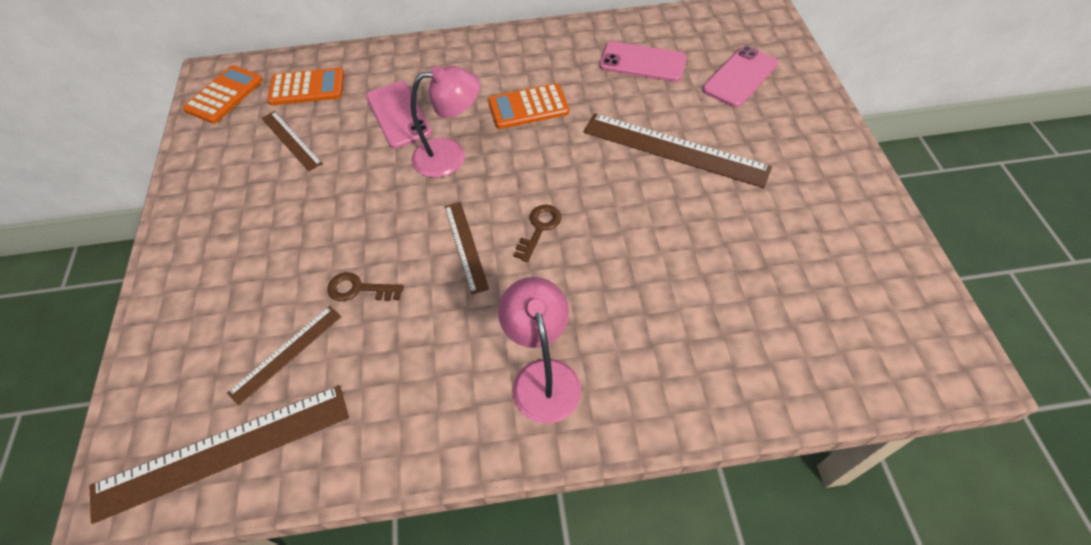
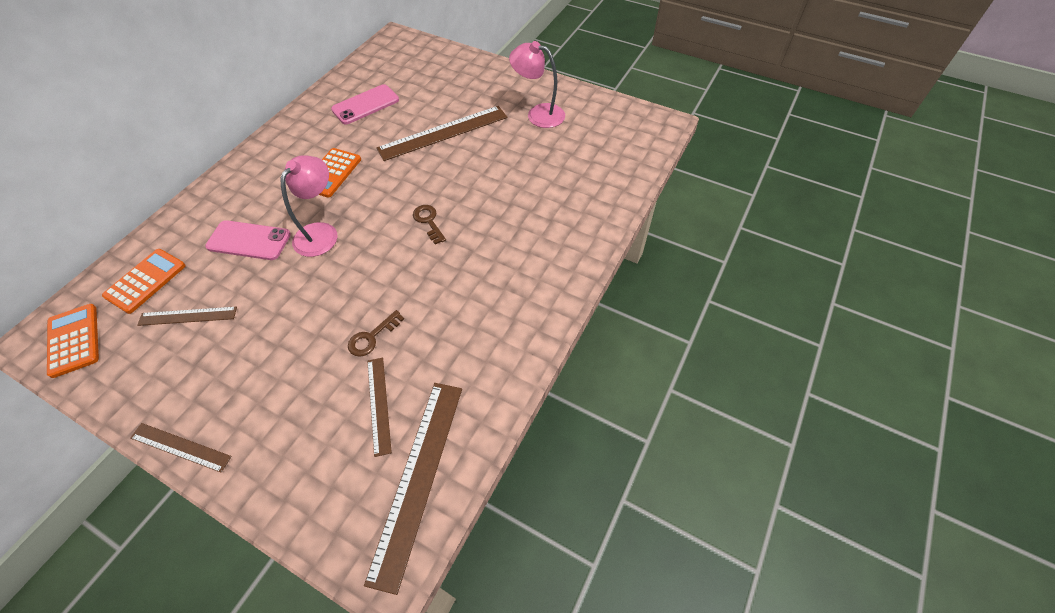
camera: 55 degrees left, 0 degrees up
brown ruler [445,202,489,295] -> brown ruler moved to [130,423,232,472]
pink lamp [498,277,581,424] -> pink lamp moved to [509,41,565,128]
pink phone [702,46,778,107] -> none

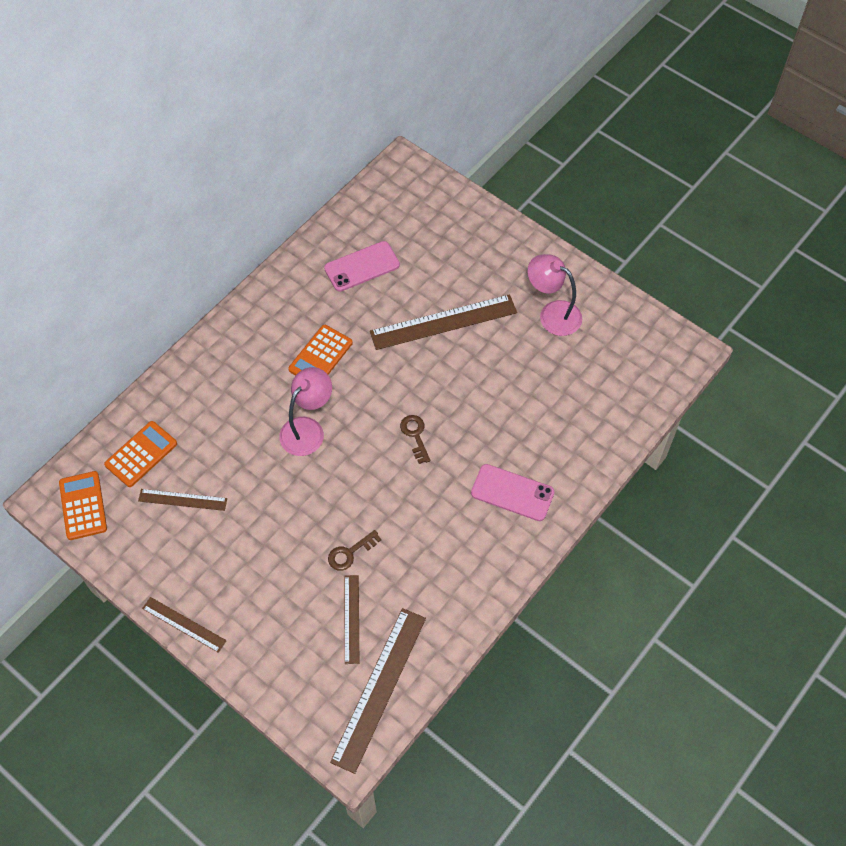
camera: 10 degrees right, 5 degrees up
pink phone [205,220,291,260] -> pink phone moved to [471,464,555,521]

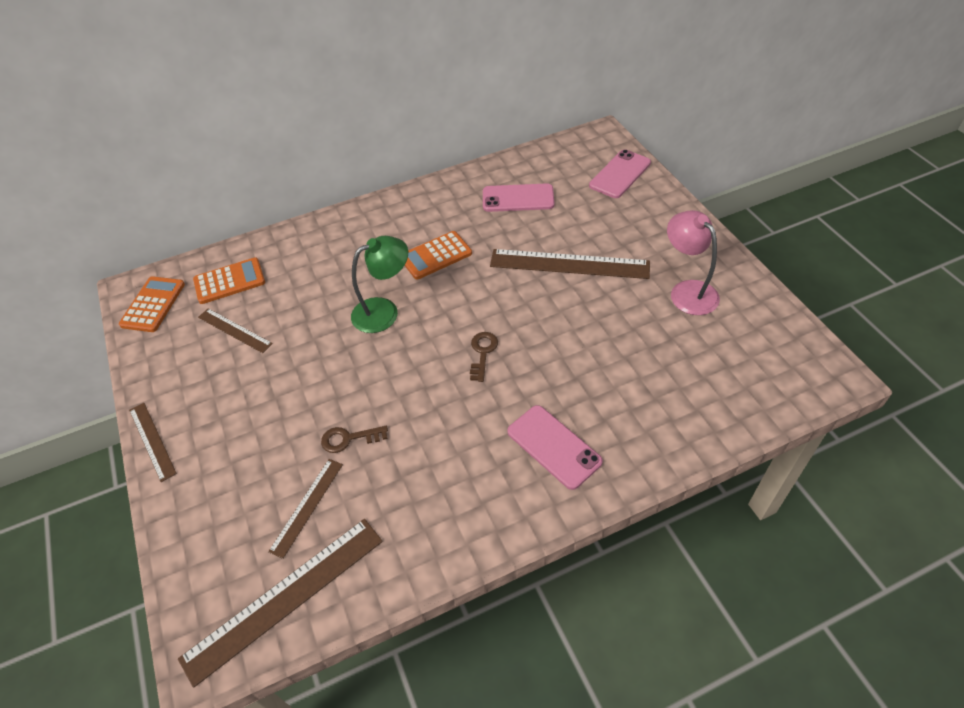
camera: 30 degrees right, 10 degrees down
pink lamp [279,367,332,456] -> green lamp [351,236,408,333]
none -> pink phone [589,149,651,198]

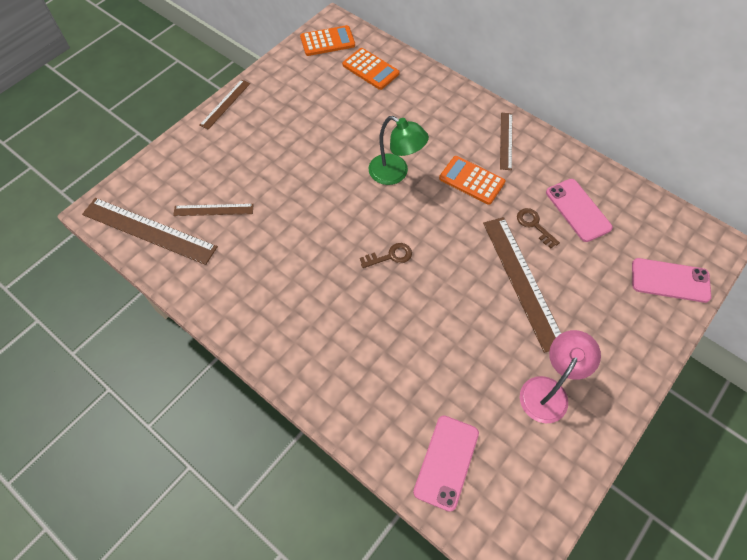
camera: 60 degrees right, 10 degrees up
brown ruler [198,308,273,353] -> brown ruler moved to [500,113,512,170]
brown key [321,426,388,453] -> brown key moved to [517,208,560,248]
pink phone [507,405,603,490] -> pink phone moved to [413,416,479,512]

